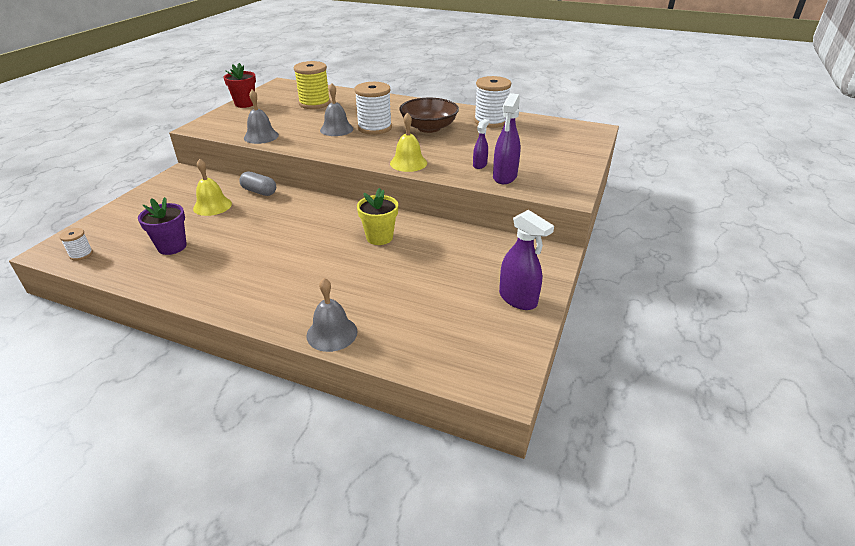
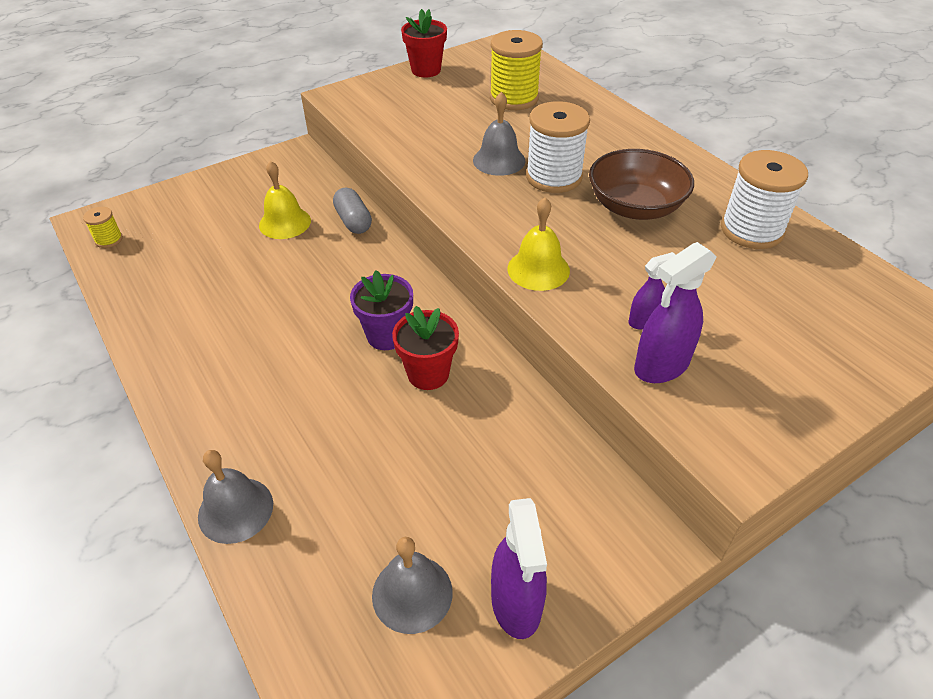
camera: 35 degrees right, 10 degrees up
white spool [59,228,93,261] -> yellow spool [83,207,123,248]
purple flower pot [138,197,187,255] -> purple flower pot moved to [350,270,413,350]
grey bell [244,89,279,144] -> grey bell moved to [372,537,453,634]
yellow flower pot [357,188,398,245] -> red flower pot [392,306,459,390]

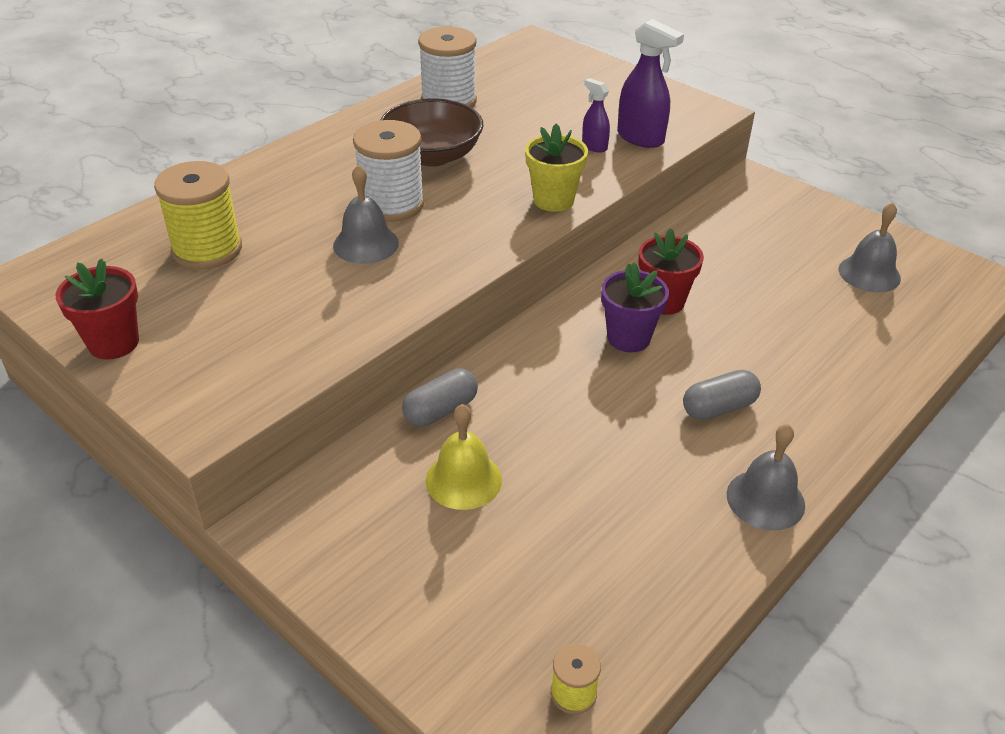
camera: 105 degrees left, 5 degrees down
grey bell [198,450,273,544] -> grey bell moved to [727,424,805,531]
purple spray bottle [491,498,547,639] -> none
yellow bell [508,198,570,291] -> yellow flower pot [525,124,588,212]
none -> grey capsule [683,370,761,420]

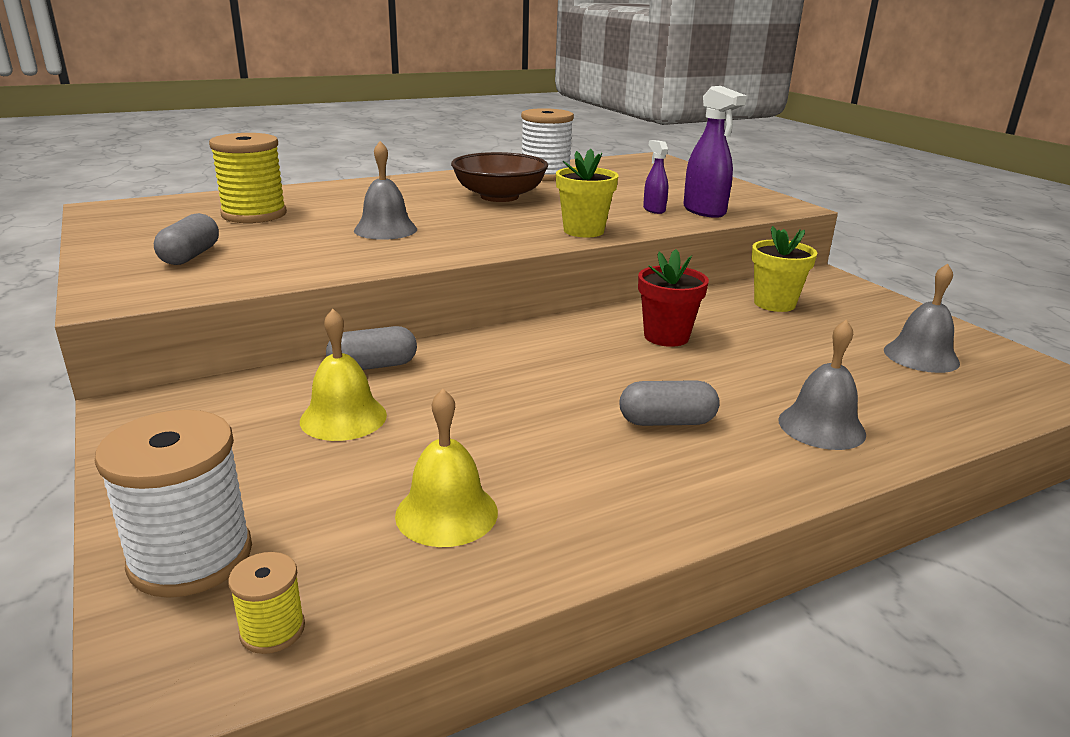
camera: 20 degrees right, 15 degrees down
red flower pot [55,259,139,360] -> none
white spool [353,120,424,222] -> white spool moved to [95,410,252,598]
purple flower pot [601,262,669,352] -> none
grey bell [727,424,805,531] -> grey bell moved to [778,320,866,450]
none -> grey capsule [154,213,219,265]
none -> yellow bell [395,389,498,547]
none -> yellow flower pot [752,226,817,312]

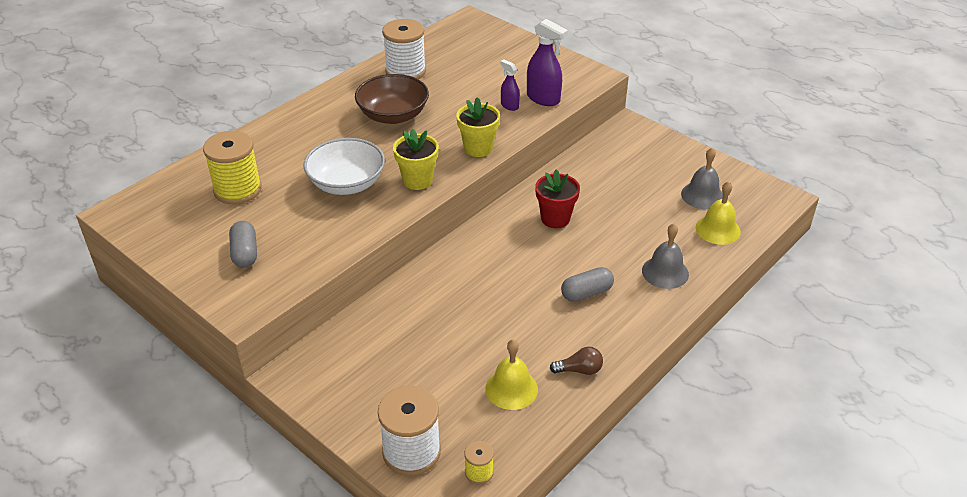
camera: 20 degrees left, 15 degrees up
yellow bell [300,309,387,441] -> yellow bell moved to [696,181,741,245]
grey capsule [326,326,417,370] -> none
grey bell [354,141,417,240] -> white bowl [303,138,385,195]
yellow flower pot [752,226,817,312] -> yellow flower pot moved to [393,128,439,190]
none -> brown light bulb [550,346,603,375]

